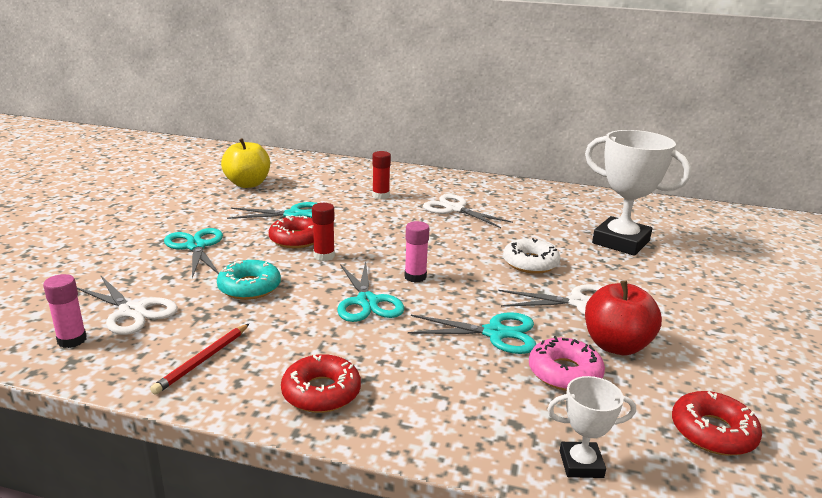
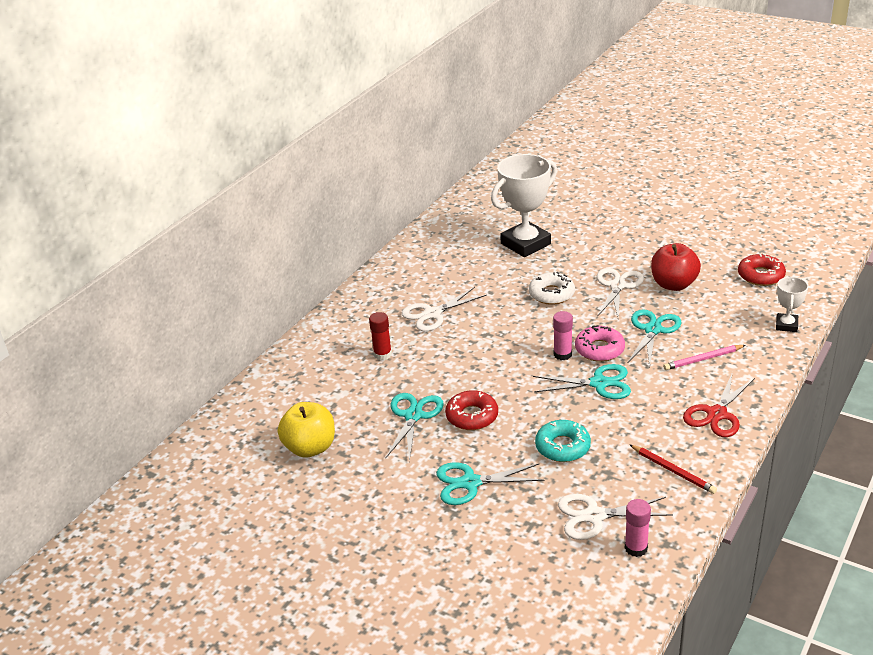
camera: 70 degrees left, 10 degrees up
white scissors [77,276,178,335] -> white scissors turned 150 degrees counterclockwise [558,494,673,540]
red donut [281,354,361,413] -> red scissors [683,372,755,437]
red glue stick [312,203,335,261] -> none
pink donut [529,336,605,391] -> pink donut moved to [575,325,625,362]
none -> pink pencil [663,345,746,370]

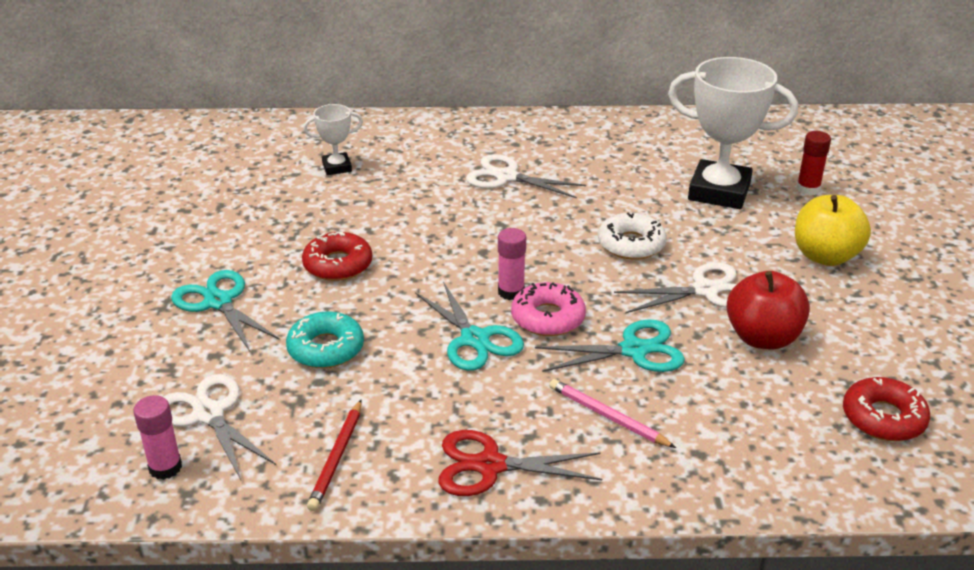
camera: 55 degrees right, 0 degrees up
yellow apple [278,402,335,458] -> yellow apple moved to [795,195,871,266]
red glue stick [369,312,392,360] -> red glue stick moved to [796,131,831,196]
turquoise scissors [385,393,444,462] -> none
white trophy [776,277,808,332] -> white trophy moved to [303,104,363,175]

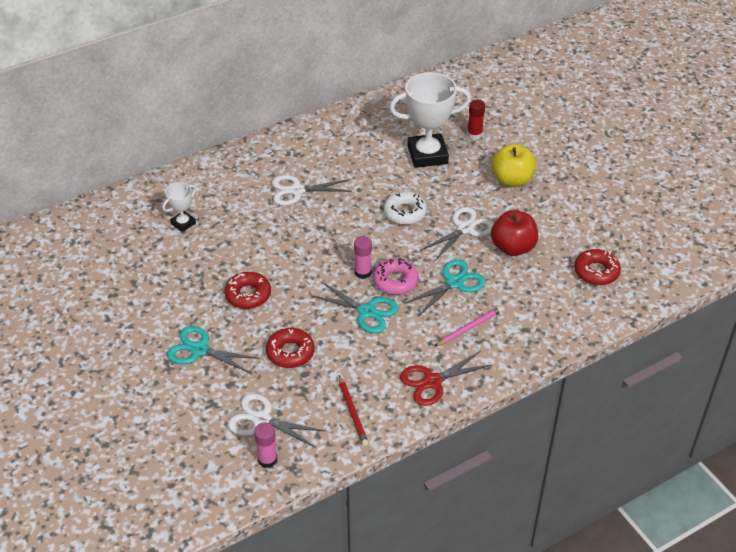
camera: 30 degrees left, 10 degrees up
turquoise donut [286,311,364,368] -> red donut [266,328,314,368]
pink pencil [549,379,676,448] -> pink pencil turned 135 degrees clockwise [434,306,503,347]

